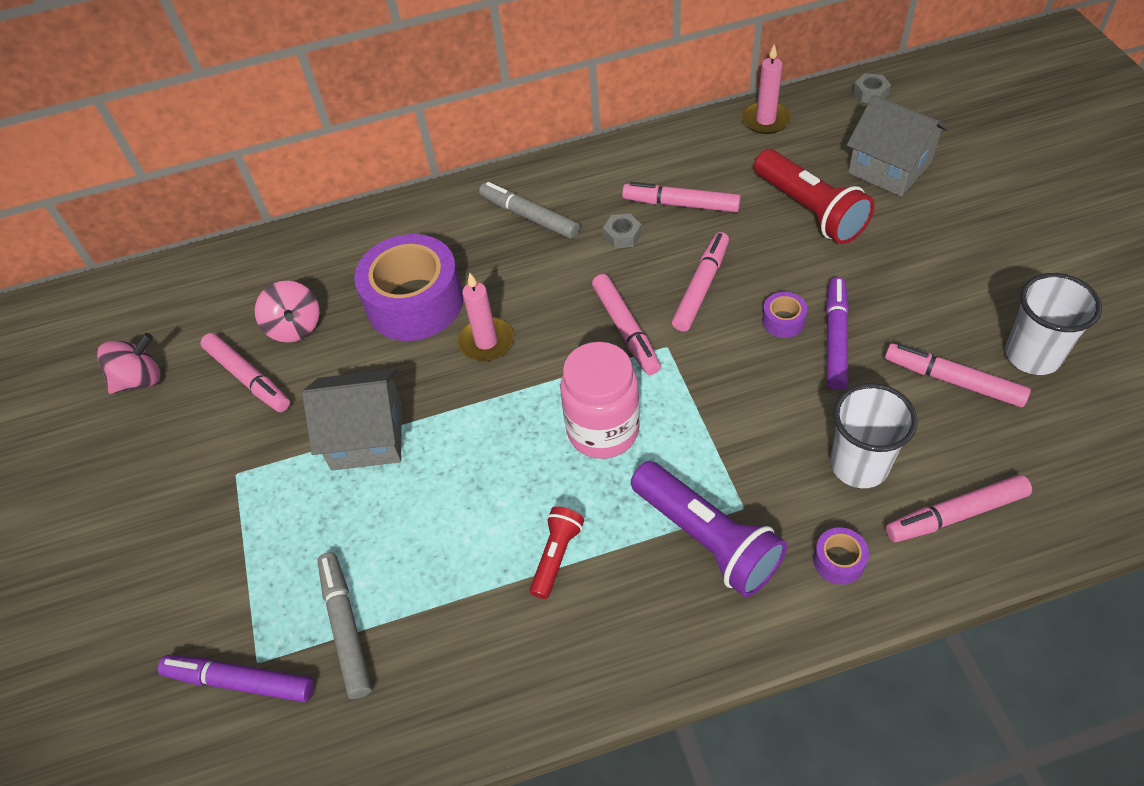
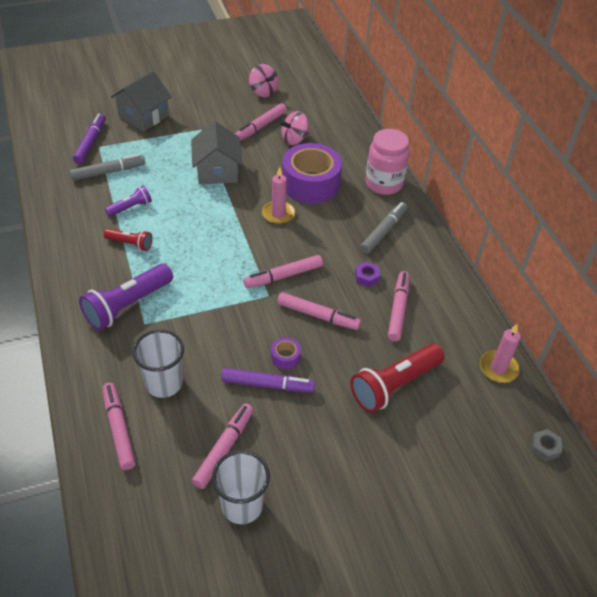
camera: 80 degrees right, 5 degrees down
pink jar [560,342,640,459] -> pink jar moved to [365,129,409,195]
grey nut [603,213,642,249] -> purple nut [355,262,380,287]
purple tape [813,527,869,585] -> none
grey house [847,95,949,197] -> grey house moved to [111,71,172,131]
none -> purple flashlight [105,185,152,217]

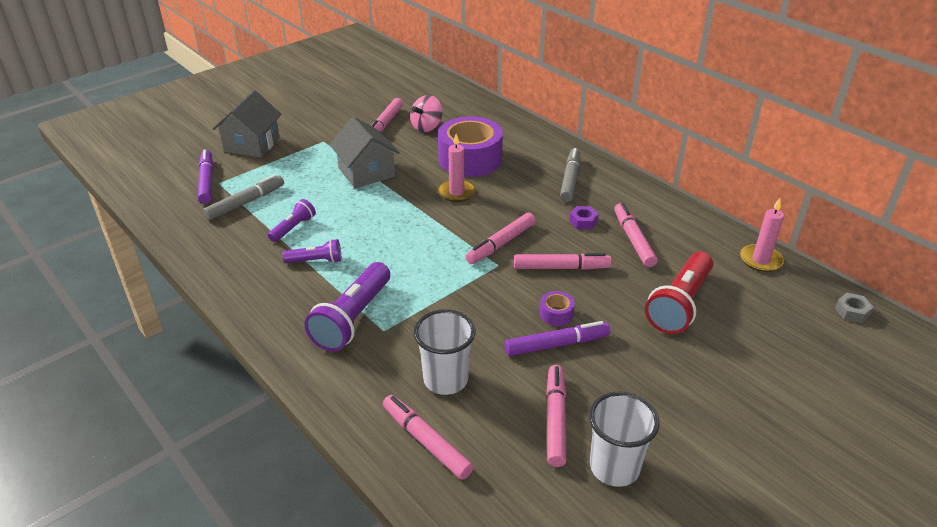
camera: 20 degrees left, 10 degrees down
red flashlight [104,229,152,251] -> purple flashlight [283,239,341,263]
pink spinning top [249,64,278,97] -> none
pink jar [365,129,409,195] -> none

